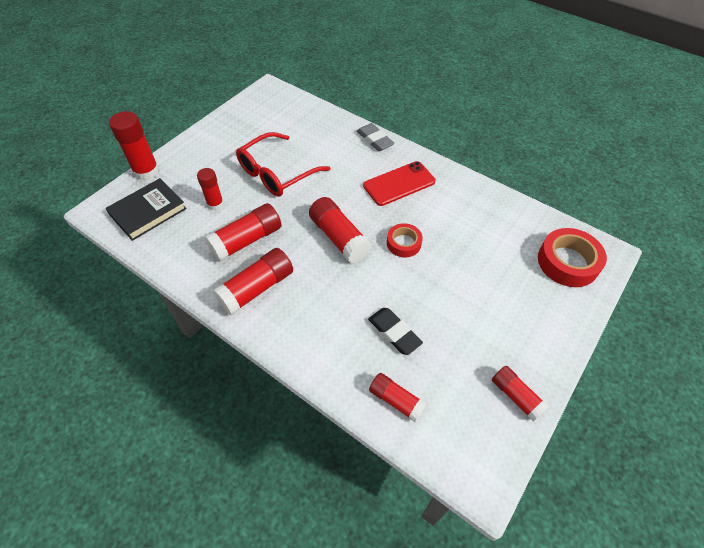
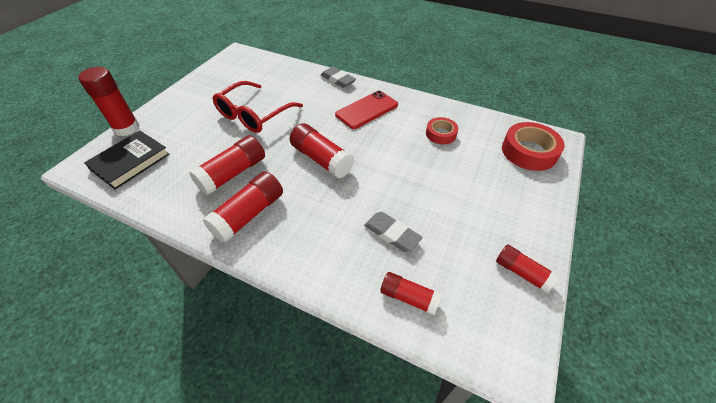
camera: 10 degrees left, 5 degrees down
red glue stick [197,168,224,210] -> none
black eraser [368,308,423,355] -> grey eraser [364,212,423,252]
red tape [387,223,423,257] -> red tape moved to [426,117,458,144]

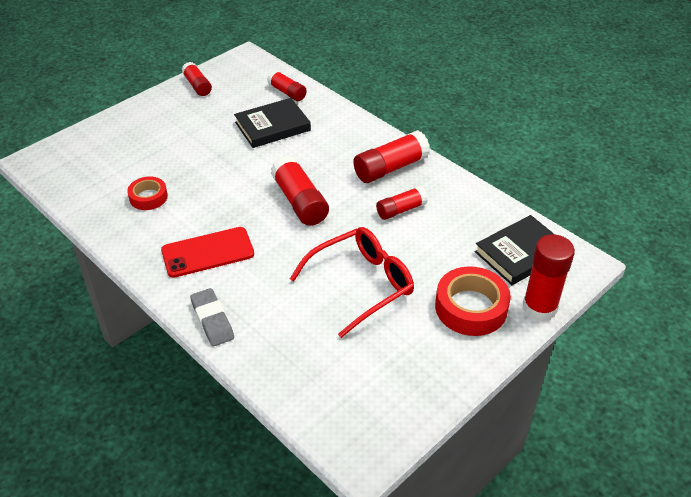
camera: 160 degrees left, 5 degrees down
red glue stick [189,135,265,196] -> red glue stick [376,186,428,220], size x0.63
grey eraser [364,212,423,252] -> black book [234,98,311,148]
red tape [502,122,565,171] -> red tape moved to [435,266,511,336]

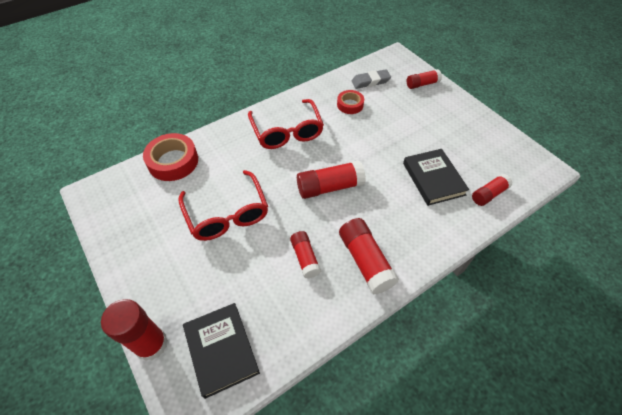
camera: 100 degrees right, 10 degrees up
red phone [161,227,254,278] -> red glasses [248,99,324,149]
red glue stick [182,62,212,96] -> red glue stick moved to [407,69,442,89]
grey eraser [190,288,234,347] -> grey eraser moved to [352,69,391,89]
red tape [435,266,511,336] -> red tape moved to [143,133,198,181]

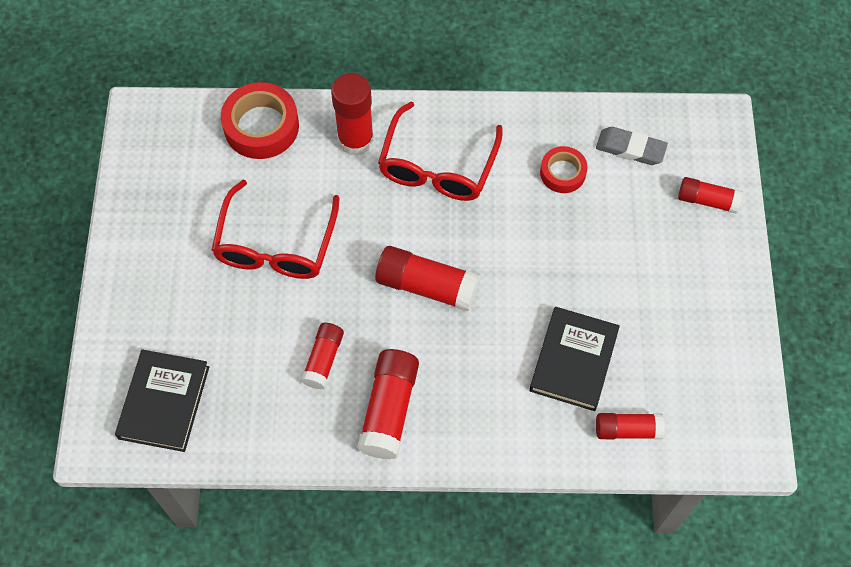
camera: 35 degrees right, 10 degrees up
red glue stick [101,299,168,361] -> red glue stick moved to [331,73,374,156]

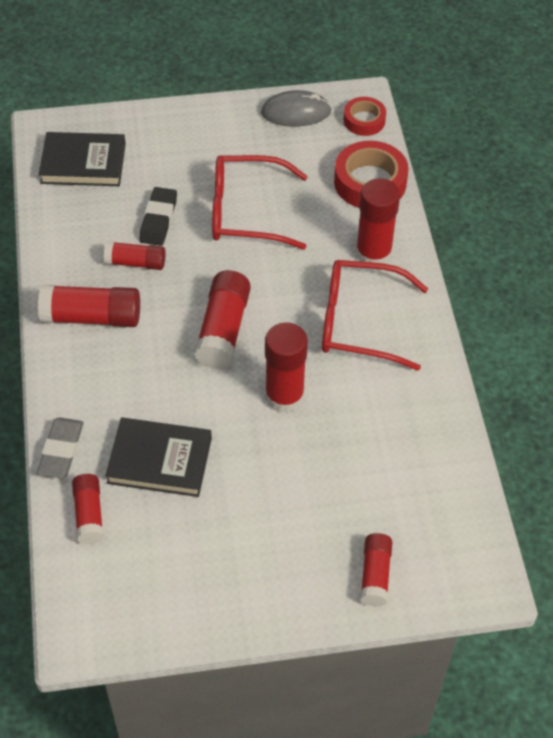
camera: 80 degrees right, 10 degrees down
red tape [540,146,588,193] -> red tape moved to [344,97,386,136]
grey eraser [596,127,668,165] -> grey eraser moved to [37,418,84,478]
none -> black eraser [139,187,177,246]
none -> grey mouse [261,90,332,127]
none -> red glue stick [265,322,308,413]

